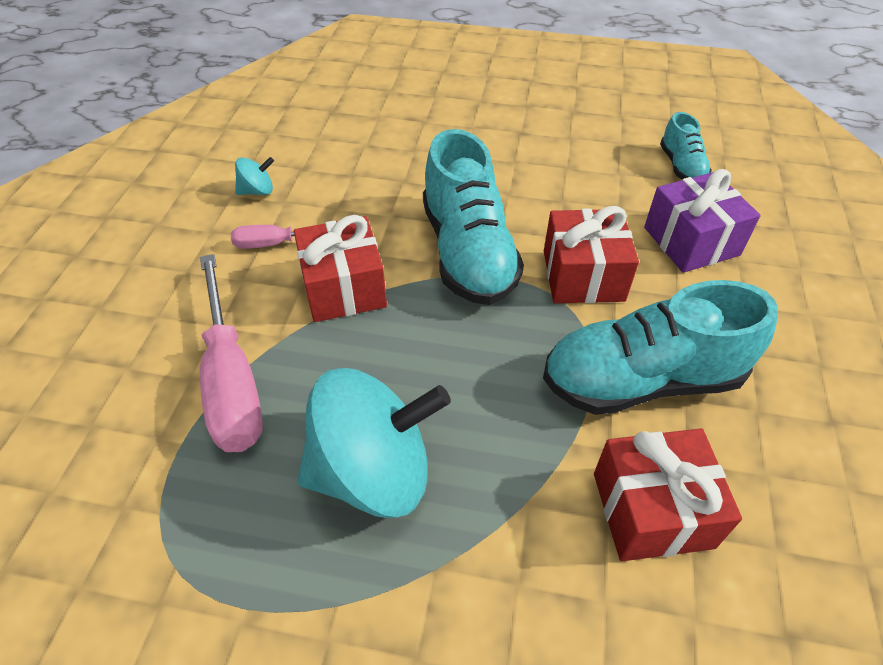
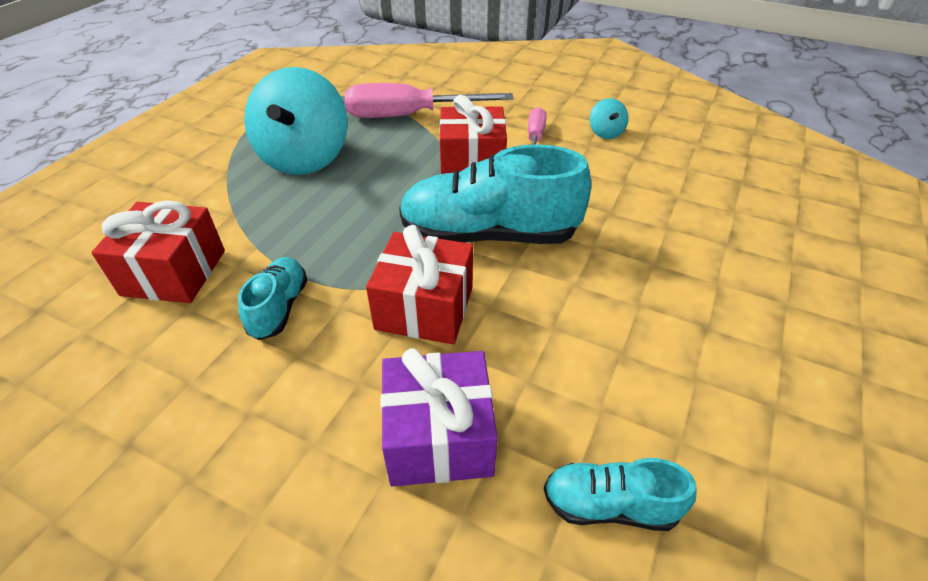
camera: 105 degrees right, 5 degrees down
turquoise shoe [543,280,778,415] -> turquoise shoe [238,257,308,340], size x0.50

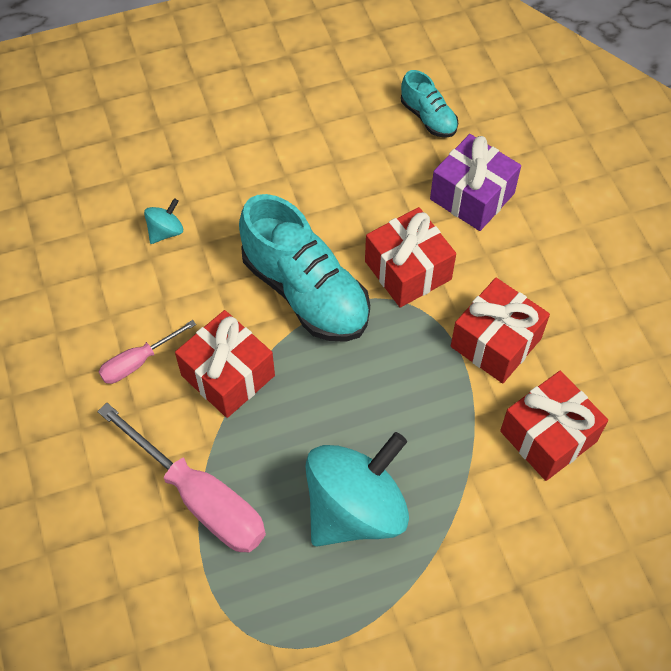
camera: 135 degrees left, 15 degrees up
turquoise shoe [238,257,308,340] -> red gift [451,278,550,383]
turquoise spinning top [590,98,629,139] -> turquoise spinning top moved to [144,198,183,244]

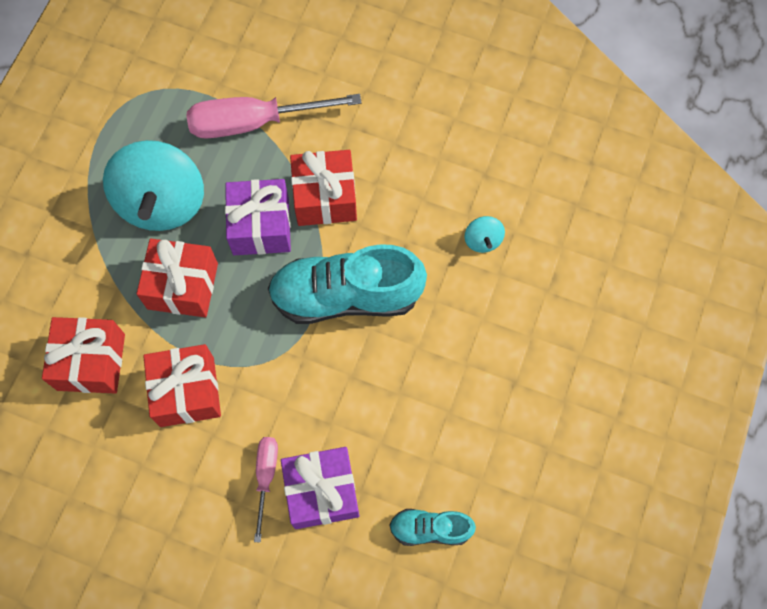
camera: 130 degrees right, 10 degrees up
pink screwdriver [99,320,196,384] -> pink screwdriver moved to [254,437,278,543]
red gift [365,207,456,307] -> red gift moved to [136,239,218,317]
none -> purple gift [225,179,291,255]

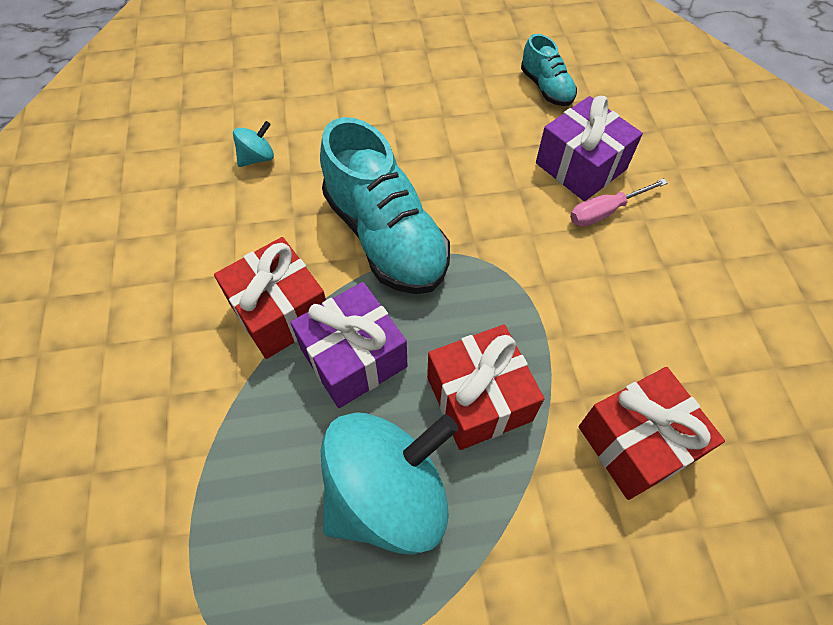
camera: 120 degrees left, 10 degrees down
red gift [143,344,221,427] -> none
pink screwdriver [187,94,362,139] -> none

